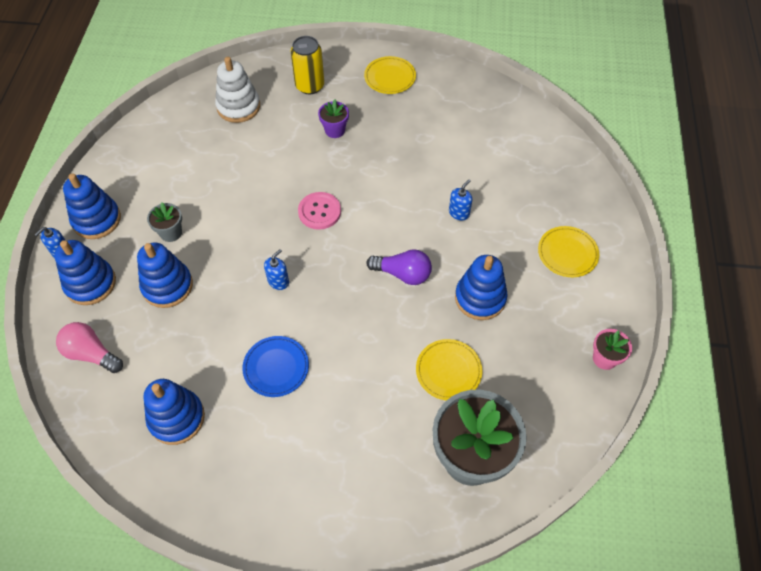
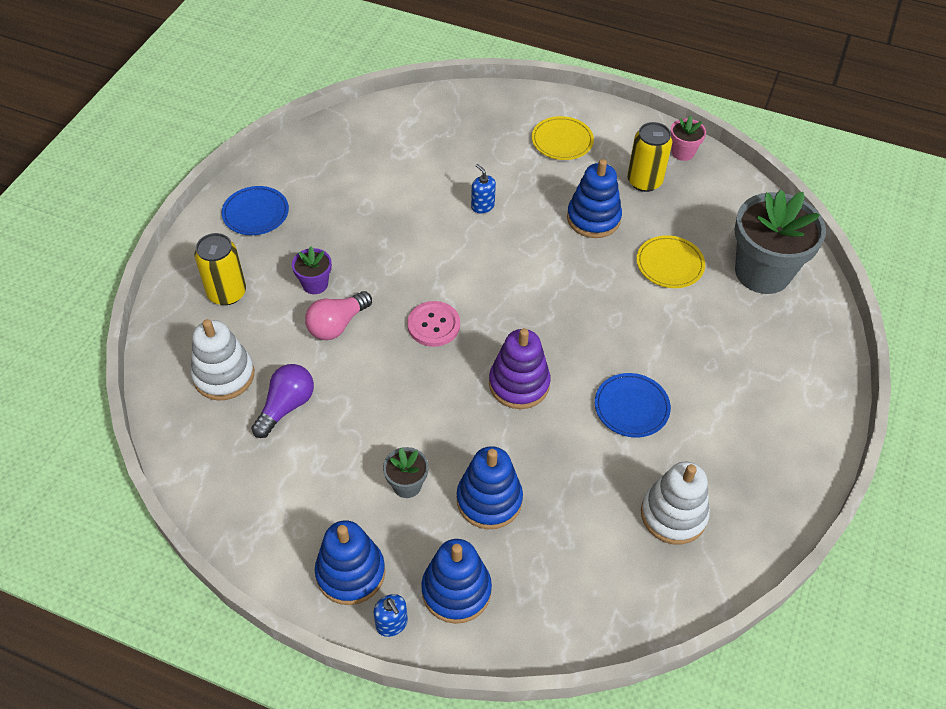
camera: 75 degrees left, 5 degrees down
pink light bulb [56,322,123,373] -> pink light bulb moved to [305,291,372,340]
blue stacking toy [143,379,205,445] -> white stacking toy [641,462,710,545]
blue soap dispenser [264,249,289,290] -> purple stacking toy [489,328,551,409]
yellow plate [364,56,416,94] -> blue plate [222,186,289,235]
purple light bulb [366,249,432,285] -> purple light bulb moved to [251,364,314,438]
none -> yellow can [627,122,672,192]

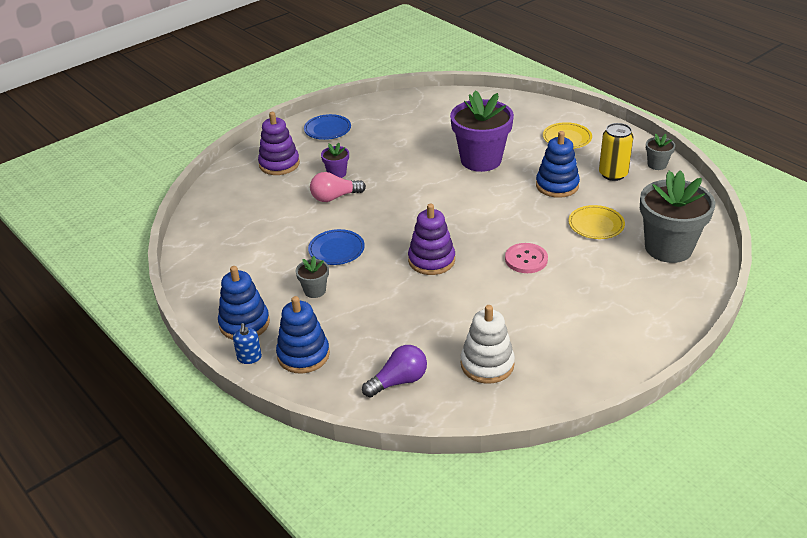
camera: 30 degrees right, 15 degrees down
white stacking toy [191,319,254,400] -> none
yellow can [194,233,246,305] -> purple stacking toy [258,112,300,175]
purple light bulb [251,364,314,438] -> purple light bulb moved to [362,345,427,397]
pink button [407,301,460,347] -> pink button moved to [505,243,548,273]
blue stacking toy [457,446,523,529] -> none
blue soap dispenser [471,164,496,213] -> purple flower pot [450,90,514,172]
blue plate [595,373,671,438] -> blue plate moved to [308,229,365,265]
pink flower pot [670,116,706,161] -> grey flower pot [646,133,675,170]

